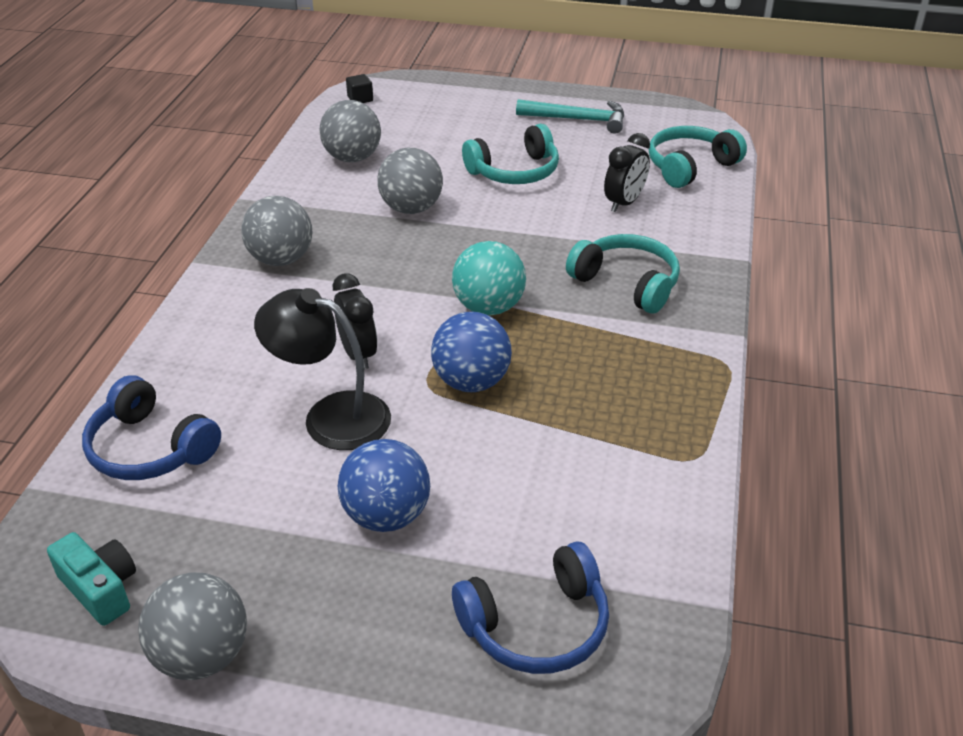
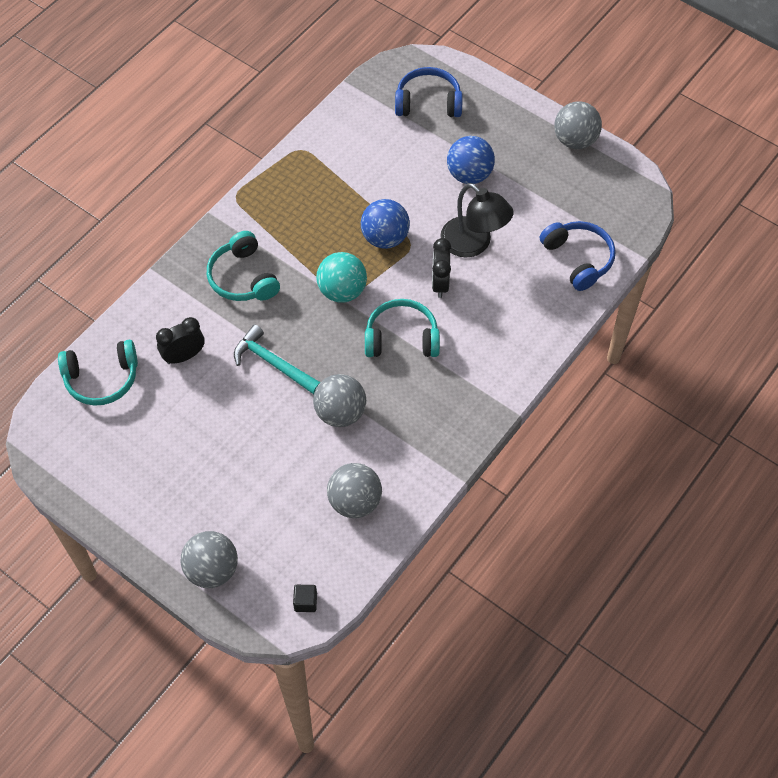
camera: 155 degrees left, 20 degrees up
turquoise camera [47,532,136,626] -> none
grey ball [241,196,312,266] -> grey ball moved to [181,531,238,588]
turquoise headphones [462,124,559,184] -> turquoise headphones moved to [365,299,440,357]
turquoise hammer [516,99,624,134] -> turquoise hammer moved to [234,324,321,394]

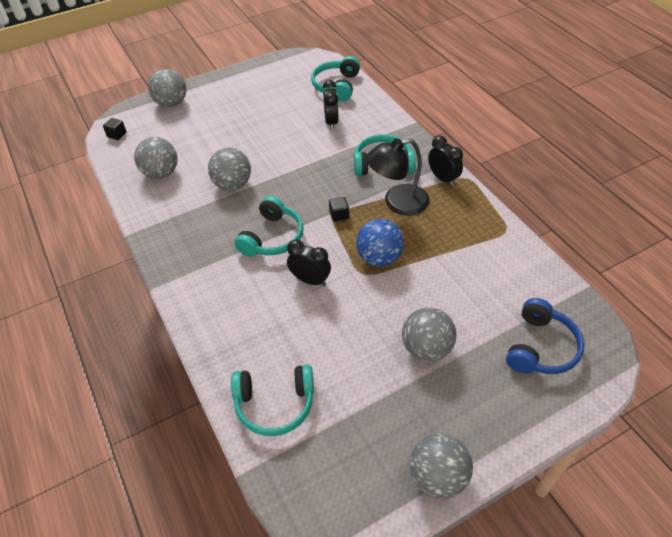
camera: 115 degrees right, 10 degrees down
turquoise hammer [234,324,321,394] -> none
turquoise ball [316,252,367,303] -> black cube [329,197,349,222]
black lamp [440,183,513,258] -> black lamp moved to [366,138,430,215]
blue ball [447,136,495,184] -> grey ball [402,308,457,362]
blue headphones [540,221,616,291] -> turquoise headphones [231,365,314,436]
none -> black clock [428,136,463,186]

